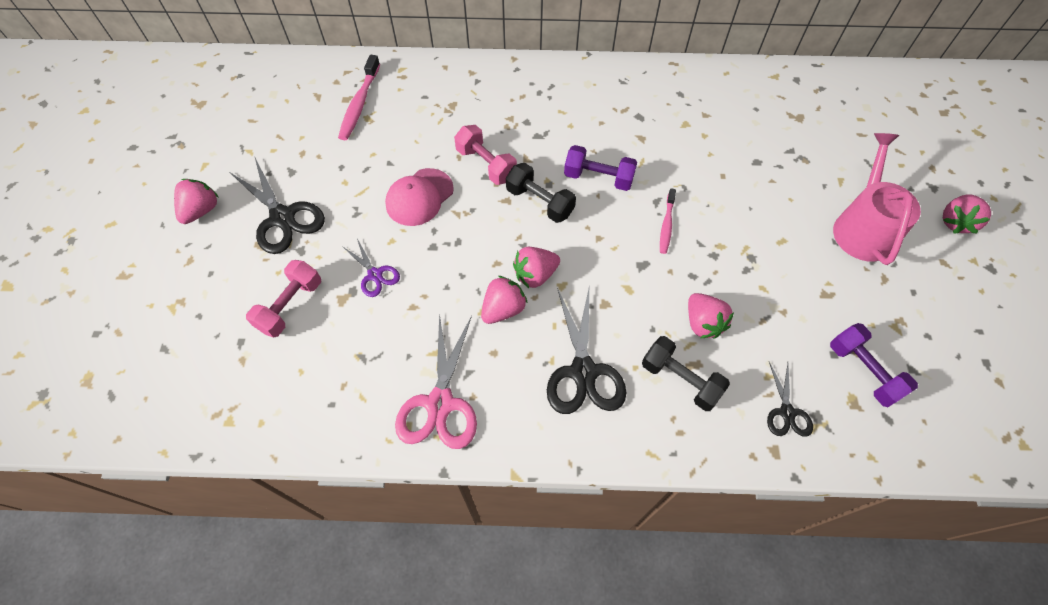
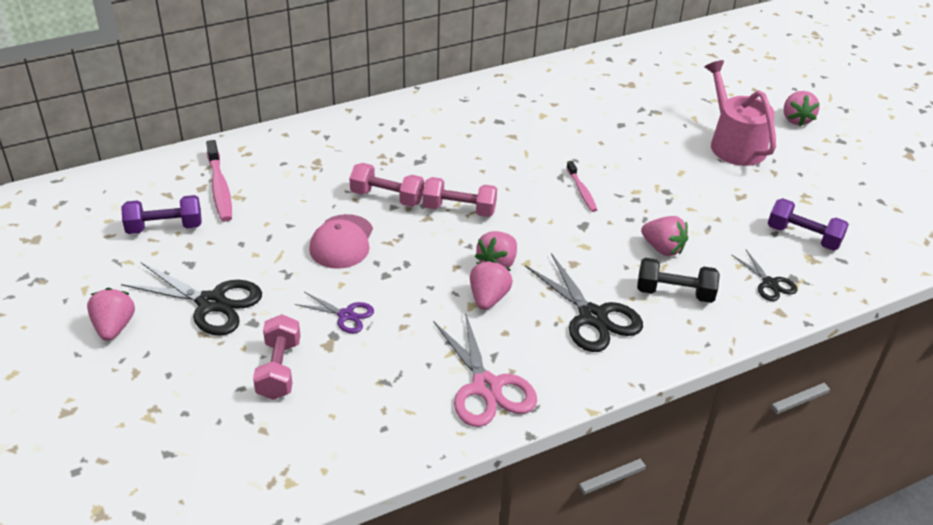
camera: 30 degrees left, 20 degrees down
black dumbbell [506,163,576,223] -> pink dumbbell [423,177,497,217]
purple dumbbell [564,145,637,191] -> purple dumbbell moved to [121,195,202,234]

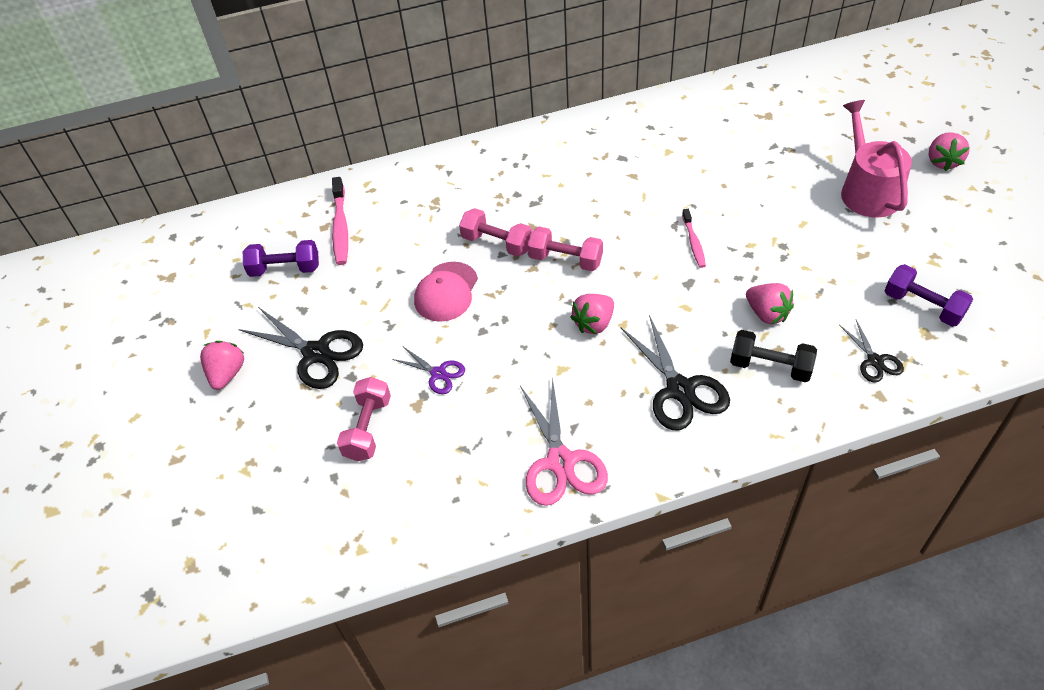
camera: 15 degrees right, 10 degrees up
pink strawberry [470,260,513,310] -> none

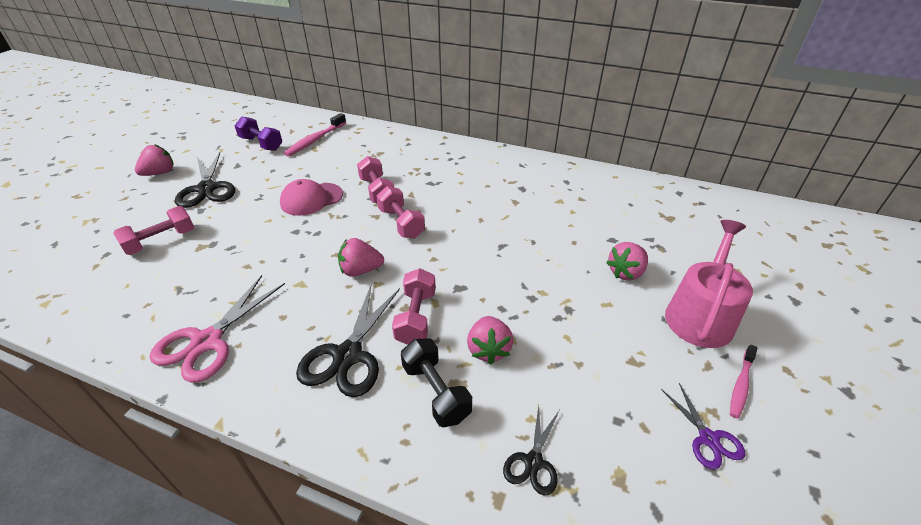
camera: 35 degrees right, 10 degrees down
purple scissors [392,347,465,394] -> purple scissors moved to [661,383,745,469]
pink toothbrush [682,209,706,268] -> pink toothbrush moved to [730,345,757,419]
purple dumbbell [885,264,973,327] -> none
pink strawberry [929,132,970,171] -> pink strawberry moved to [606,242,648,281]
none -> pink dumbbell [392,268,436,345]

